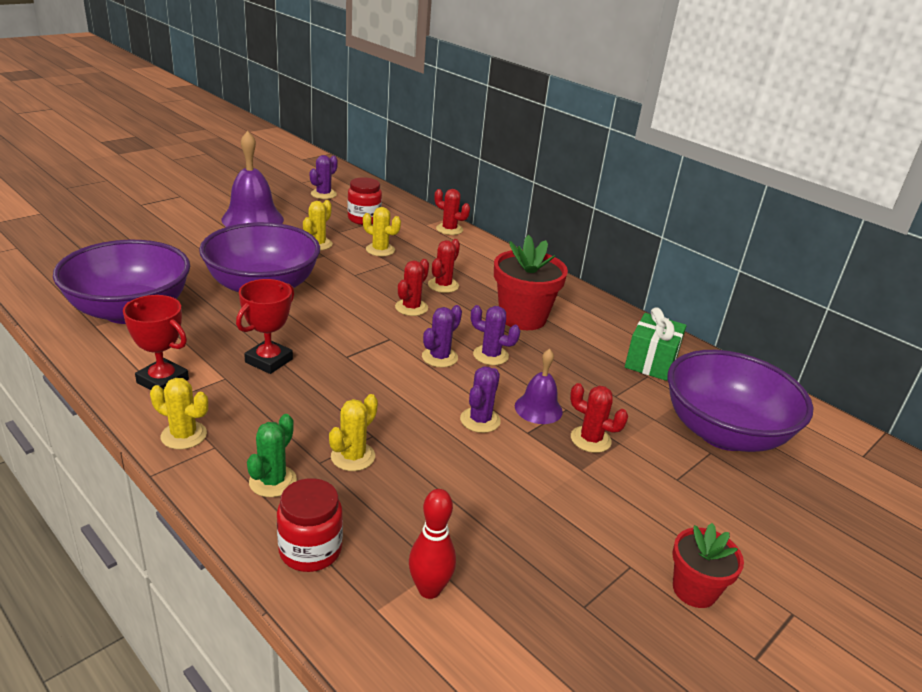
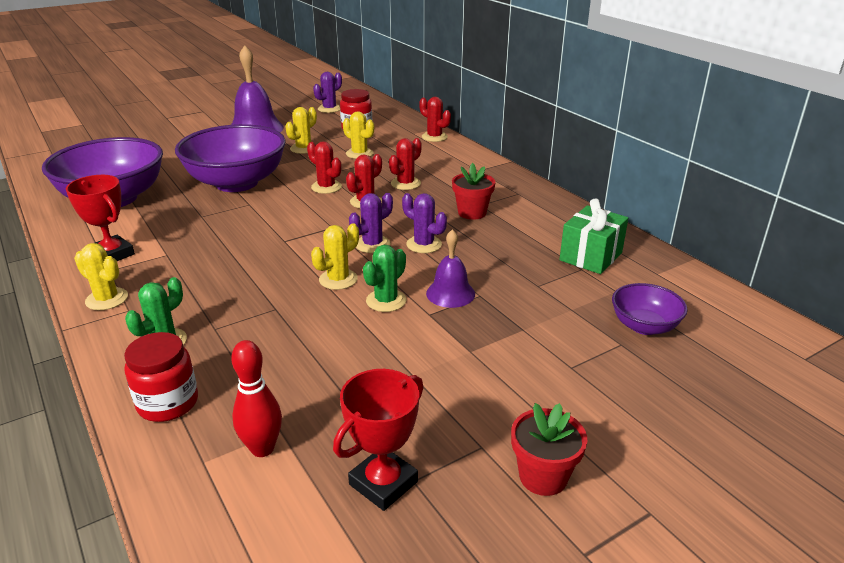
camera: 15 degrees right, 0 degrees up
red trophy [236,279,294,374] -> red trophy moved to [333,369,424,511]
yellow cactus [329,394,378,471] -> yellow cactus moved to [311,223,359,290]
purple cactus [460,366,501,433] -> green cactus [363,245,406,312]
red flower pot [494,235,568,330] -> red flower pot [452,163,495,220], size x0.60
red cactus [570,383,628,453] -> red cactus moved to [307,141,342,194]
purple bowl [668,350,813,452] -> purple bowl [612,283,688,335], size x0.48

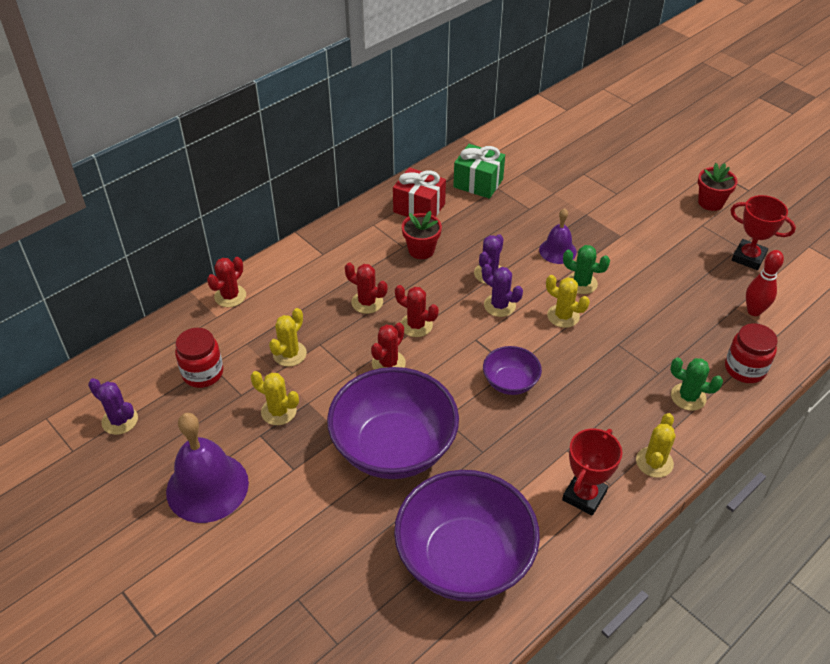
camera: 100 degrees left, 15 degrees up
purple bowl [612,283,688,335] -> purple bowl moved to [483,346,542,395]
none -> red gift [393,168,446,217]

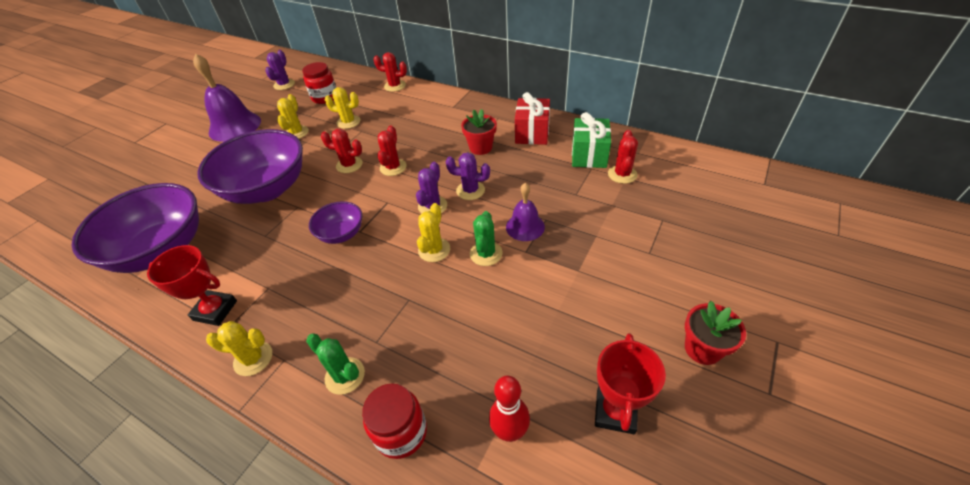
camera: 75 degrees right, 0 degrees up
red cactus [345,263,387,314] -> red cactus moved to [608,130,638,184]
green cactus [670,358,723,411] -> green cactus turned 60 degrees counterclockwise [306,334,365,395]

